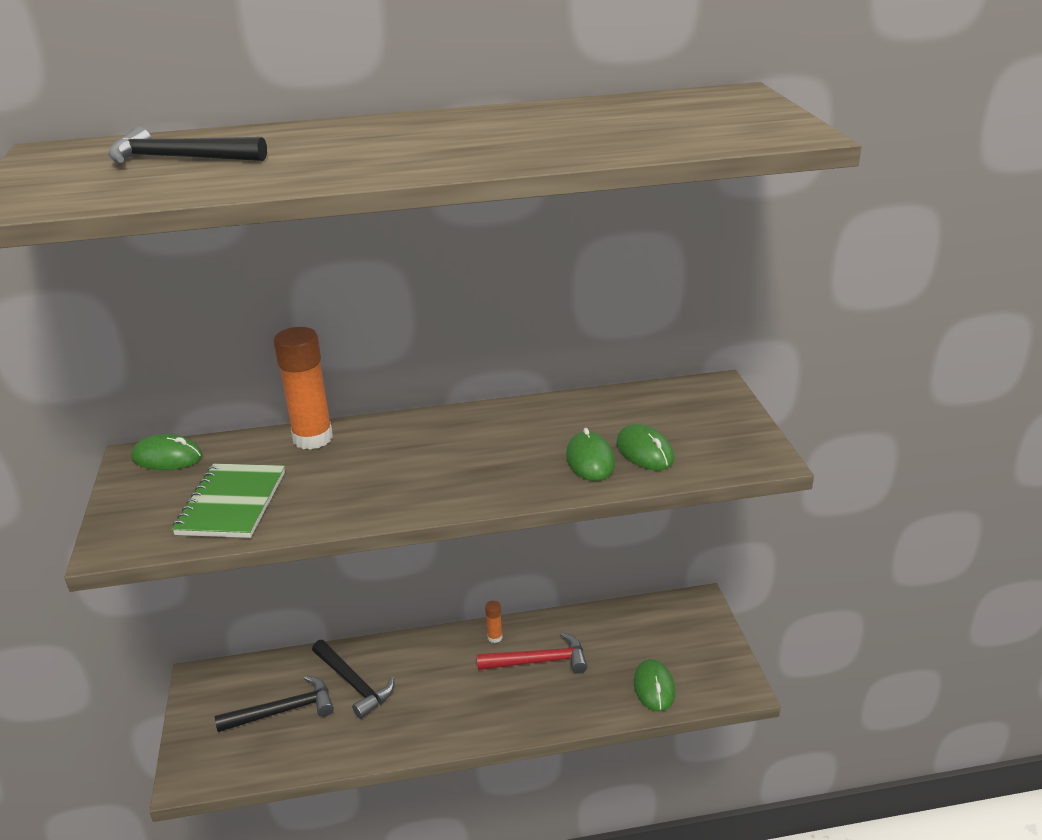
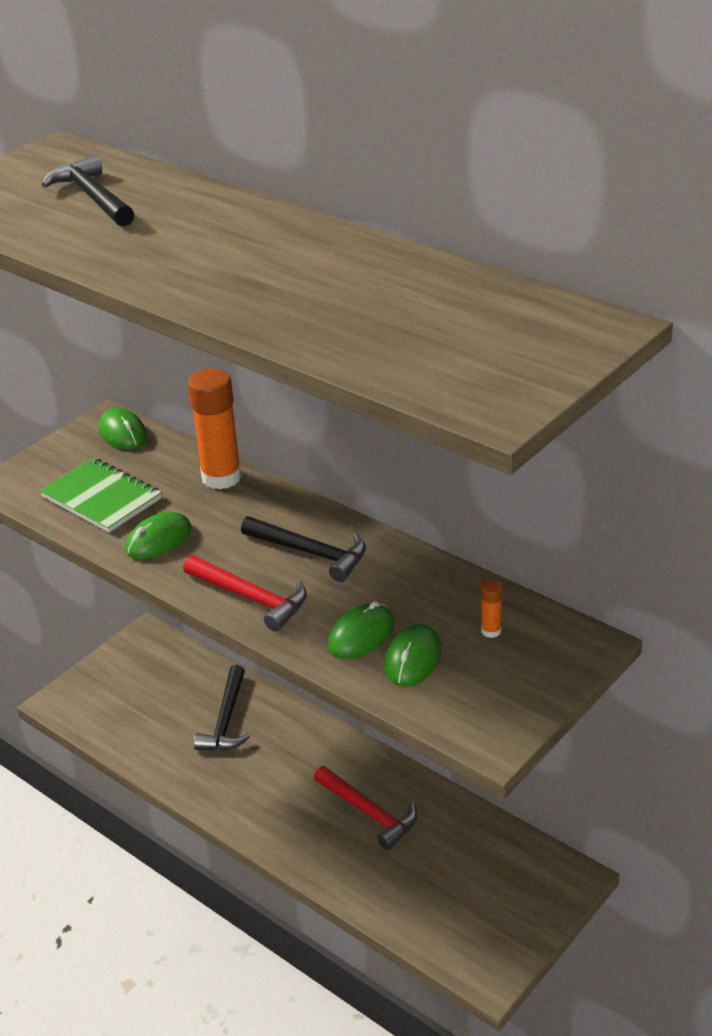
camera: 50 degrees right, 5 degrees up
green notebook [172,464,285,538] -> green notebook turned 75 degrees clockwise [40,458,162,532]
black hammer [215,676,334,732] -> black hammer moved to [241,516,366,582]
orange glue stick [485,601,502,643] -> orange glue stick moved to [481,579,503,638]
green mouse [634,659,675,712] -> green mouse moved to [125,512,192,559]
none -> red hammer [183,555,307,632]

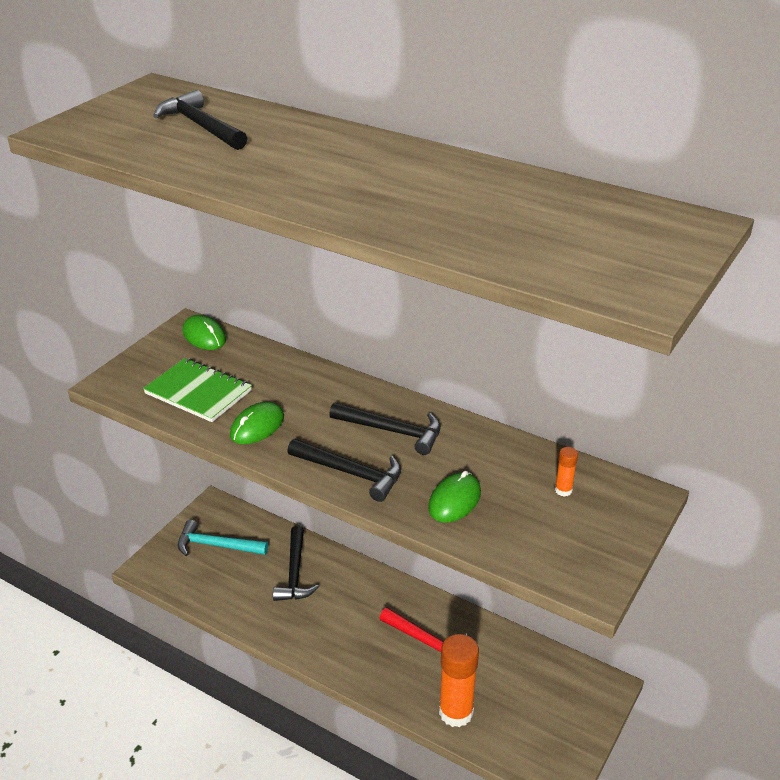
camera: 10 degrees left, 0 degrees up
red hammer [183,555,307,632] -> black hammer [287,439,401,502]
orange glue stick [188,368,242,489] -> orange glue stick moved to [439,634,479,727]
green mouse [384,624,441,686] -> none
none -> turquoise hammer [178,520,268,556]

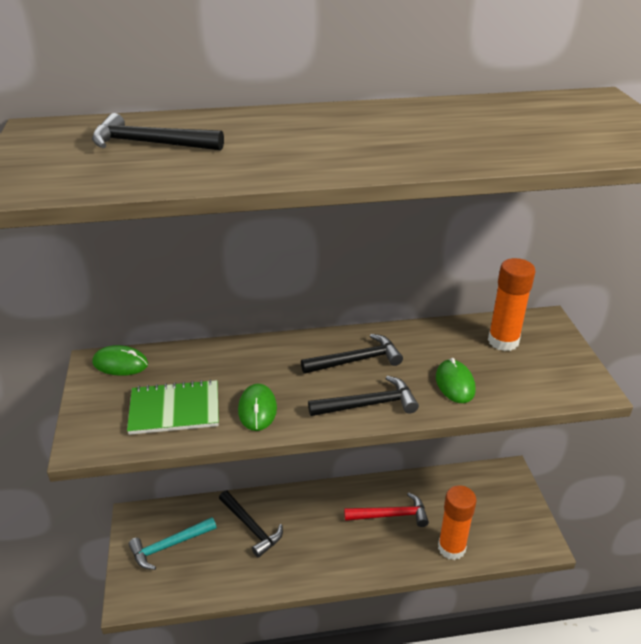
camera: 40 degrees left, 0 degrees up
orange glue stick [555,447,578,497] -> orange glue stick [488,258,536,351], size x2.27

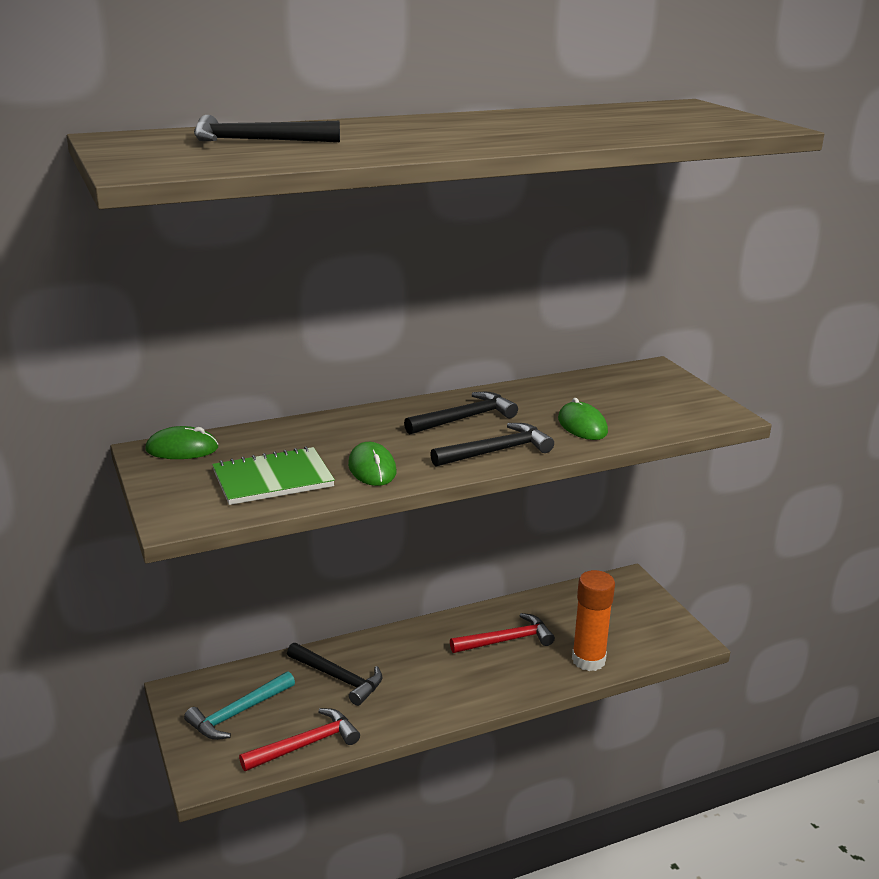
camera: 15 degrees left, 10 degrees down
orange glue stick [488,258,536,351] -> none
none -> red hammer [239,708,360,771]

